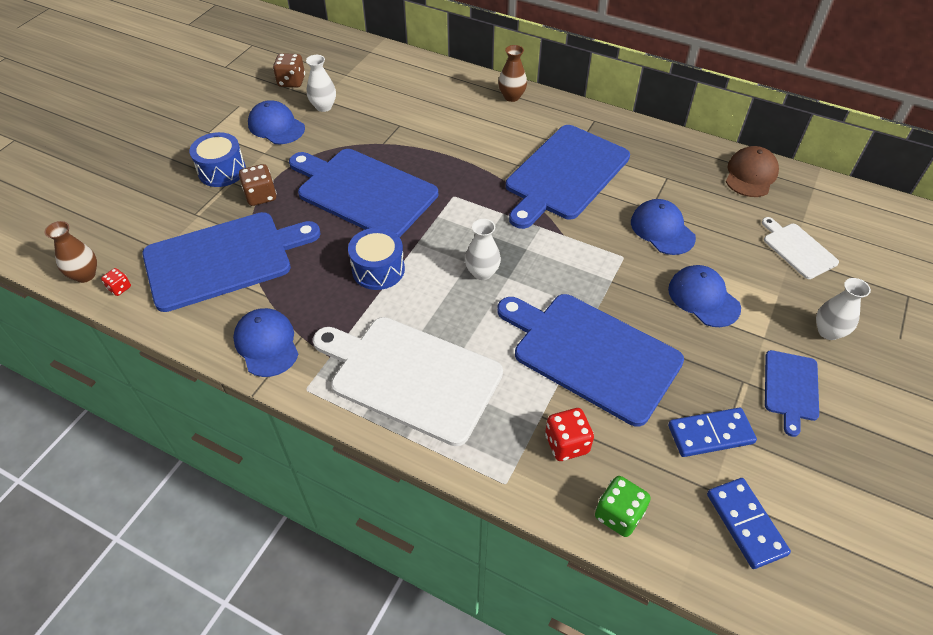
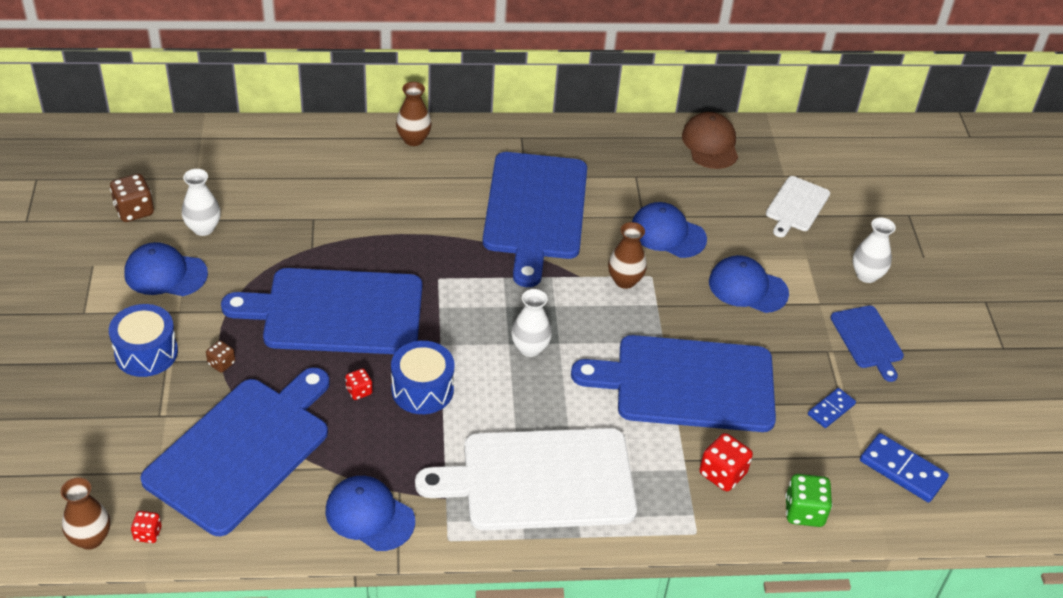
camera: 35 degrees left, 5 degrees down
brown dice [239,164,277,206] -> brown dice [206,340,235,372], size x0.58
blue domino [668,408,757,457] -> blue domino [808,388,856,428], size x0.62
white cutting board [762,217,839,279] -> white cutting board turned 90 degrees counterclockwise [766,176,830,237]
none -> red dice [345,368,372,400]
none -> brown vase [608,222,647,289]

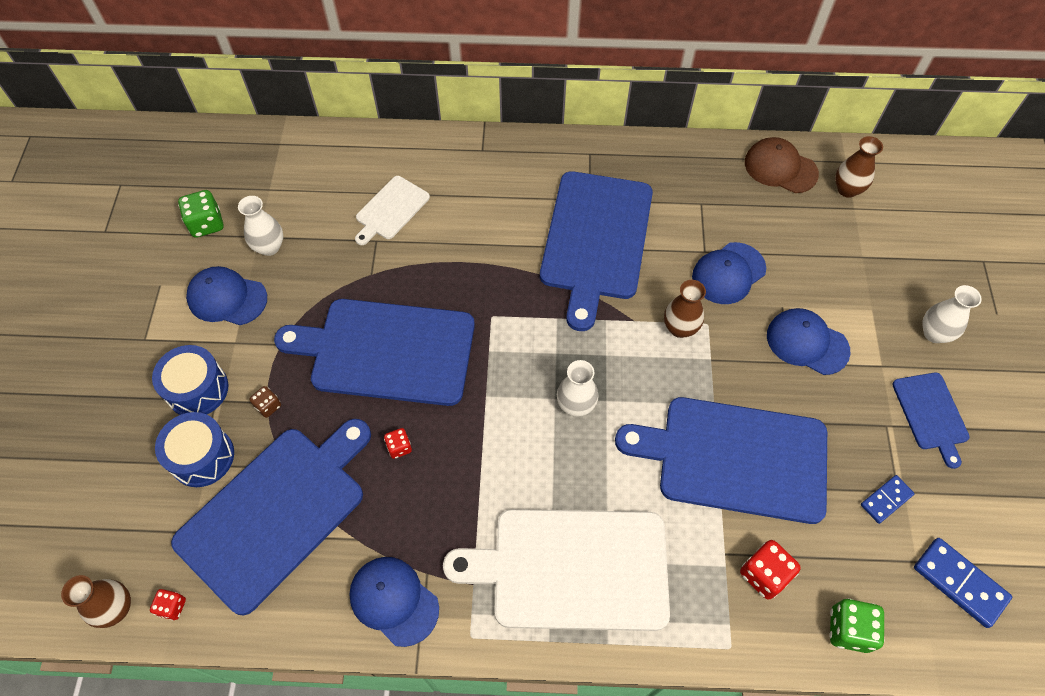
camera: 10 degrees right, 15 degrees up
brown dice [110,174,154,222] -> green dice [178,190,223,238]
blue drum [391,341,454,414] -> blue drum moved to [155,412,234,487]
brown vase [396,82,432,146] -> brown vase moved to [835,136,883,198]
blue cap [632,202,707,258] -> blue cap turned 75 degrees counterclockwise [692,242,766,304]
brown cap [682,112,738,169] -> brown cap turned 60 degrees counterclockwise [745,137,819,193]
white cutting board [766,176,830,237] -> white cutting board moved to [355,176,430,245]

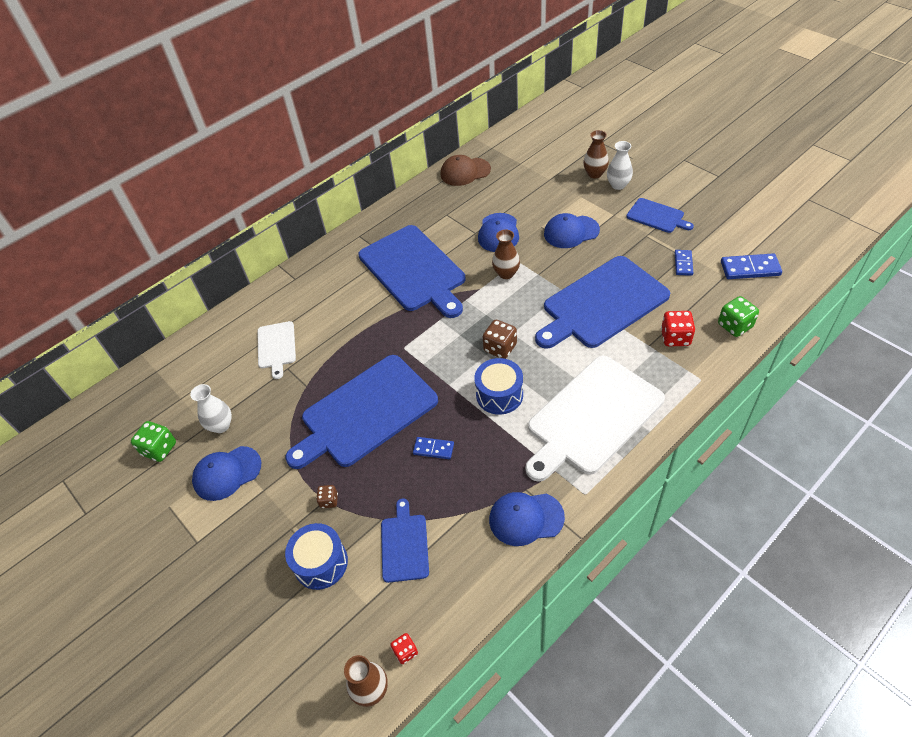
camera: 40 degrees left, 10 degrees down
blue drum [152,345,228,415] -> blue drum moved to [474,358,523,415]
blue cutting board [171,419,371,616] -> blue cutting board [381,498,429,583], size x0.49
red dice [384,428,412,459] -> blue domino [413,437,454,459]
white vase [557,360,598,417] -> brown dice [483,320,517,359]
brown vase [835,136,883,198] -> brown vase moved to [583,130,609,178]

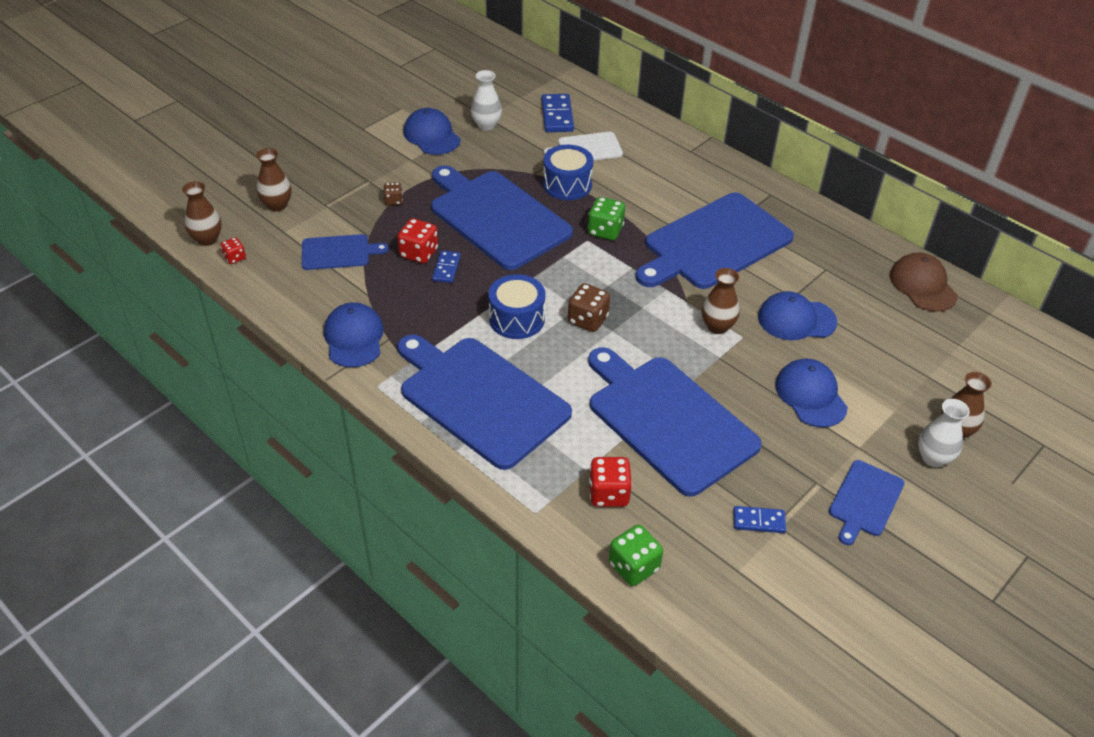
camera: 80 degrees right, 5 degrees down
green dice [131,421,176,462] -> green dice moved to [588,197,625,240]
blue drum [285,523,348,590] -> blue drum moved to [543,145,594,200]
white cutting board [525,356,665,482] -> blue cutting board [397,334,572,470]
blue domino [721,253,782,279] -> blue domino moved to [541,94,574,132]
none -> brown vase [256,148,291,212]
none -> red dice [397,218,438,264]

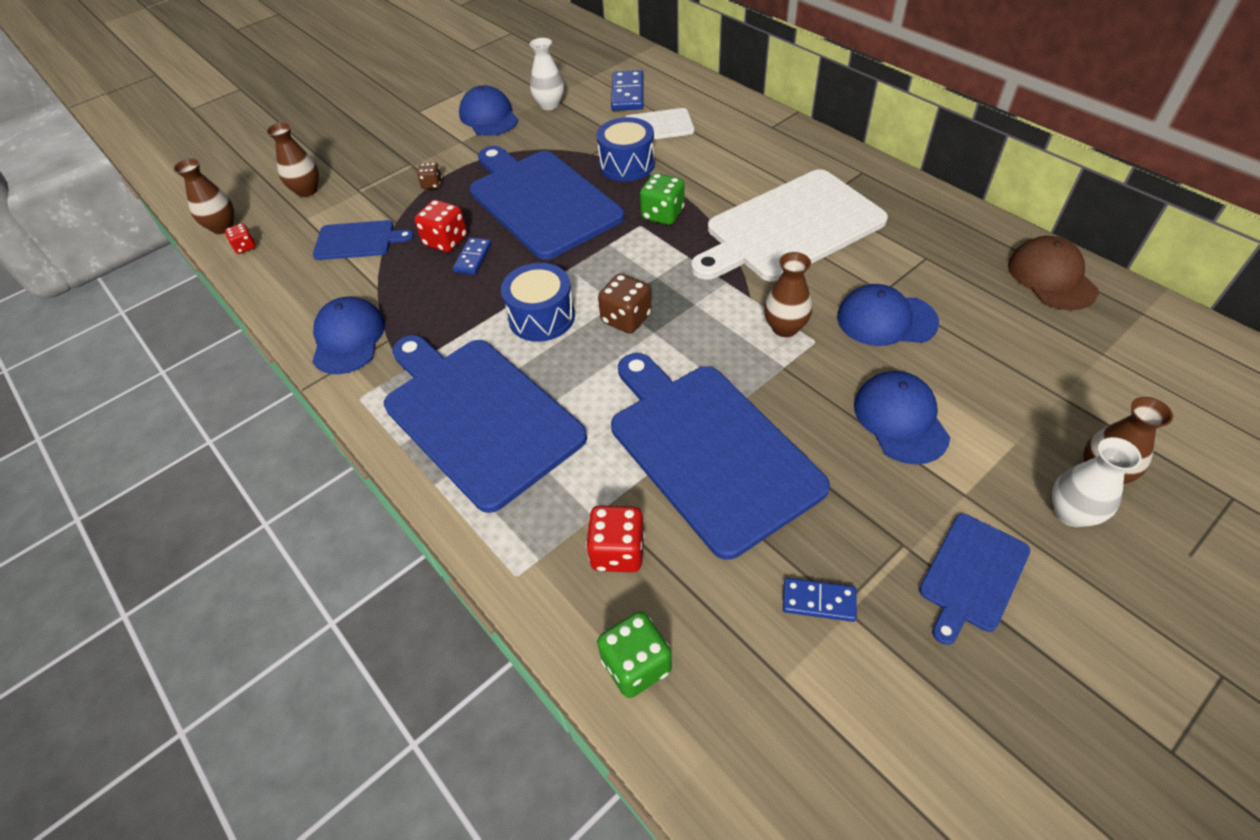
camera: 10 degrees right, 5 degrees up
blue cutting board [636,192,794,289] -> white cutting board [691,169,888,282]

